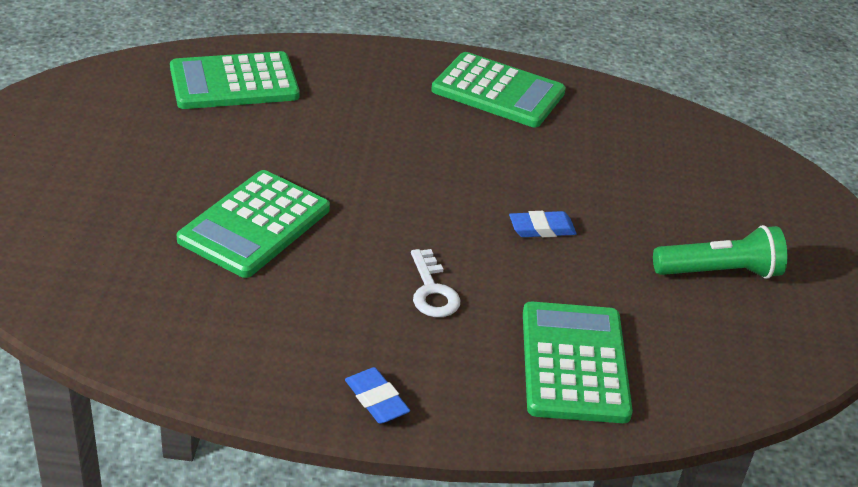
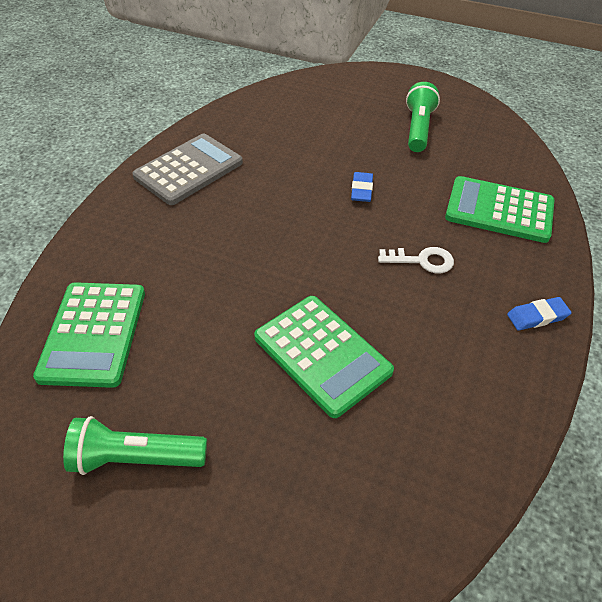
camera: 70 degrees left, 10 degrees up
green calculator [431,52,566,127] -> grey calculator [132,134,243,205]
none -> green flashlight [63,416,207,475]

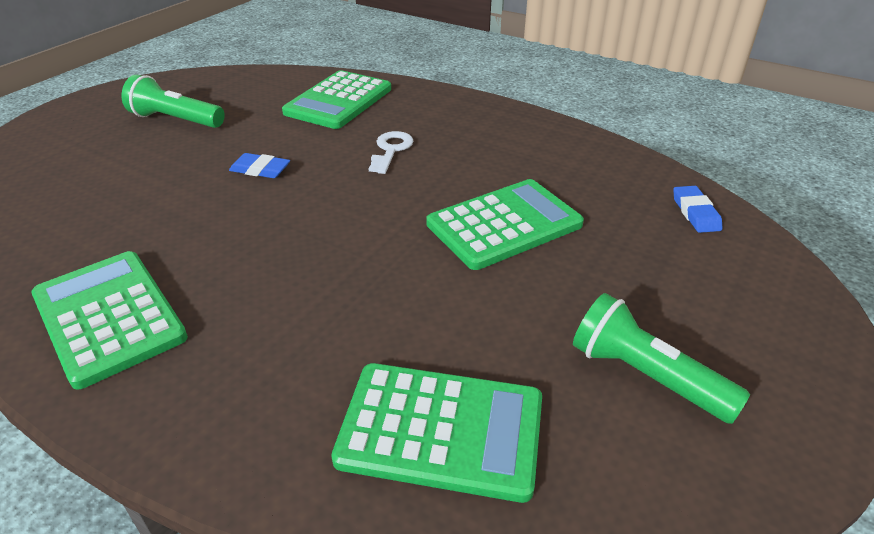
camera: 80 degrees left, 10 degrees down
green flashlight [63,416,207,475] -> green flashlight turned 120 degrees clockwise [573,293,750,424]
grey calculator [132,134,243,205] -> green calculator [31,251,188,389]
blue eraser [507,297,571,330] -> blue eraser moved to [673,186,722,233]

